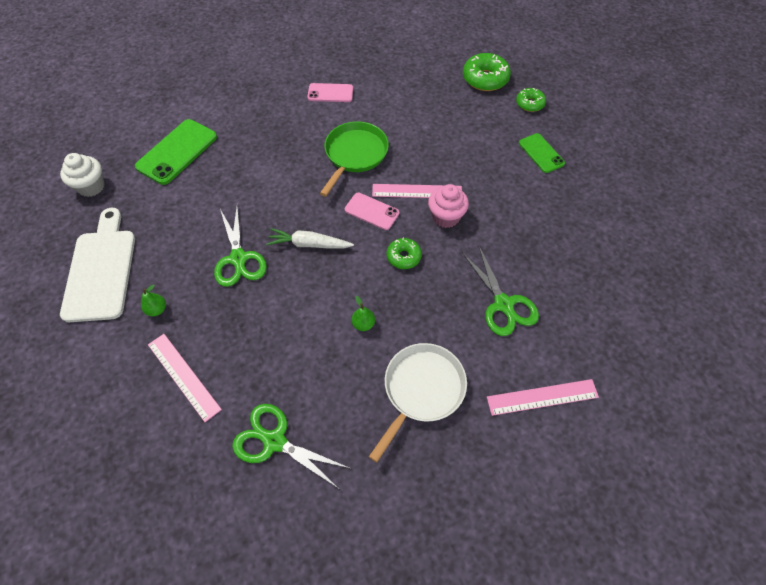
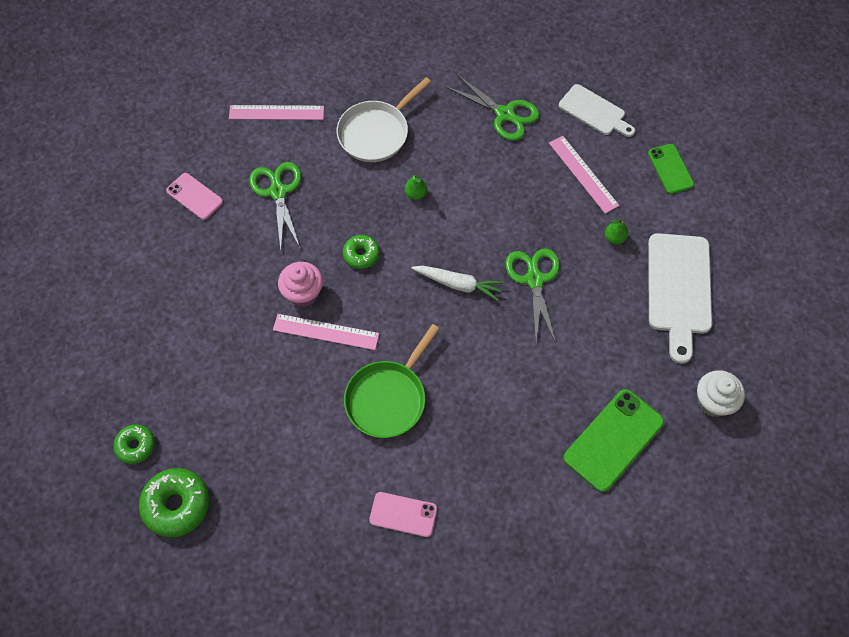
camera: 170 degrees left, 5 degrees up
pink phone [345,193,399,230] -> pink phone moved to [166,173,223,220]
green phone [519,133,565,173] -> green phone moved to [648,144,694,194]
none -> white cutting board [559,84,635,137]

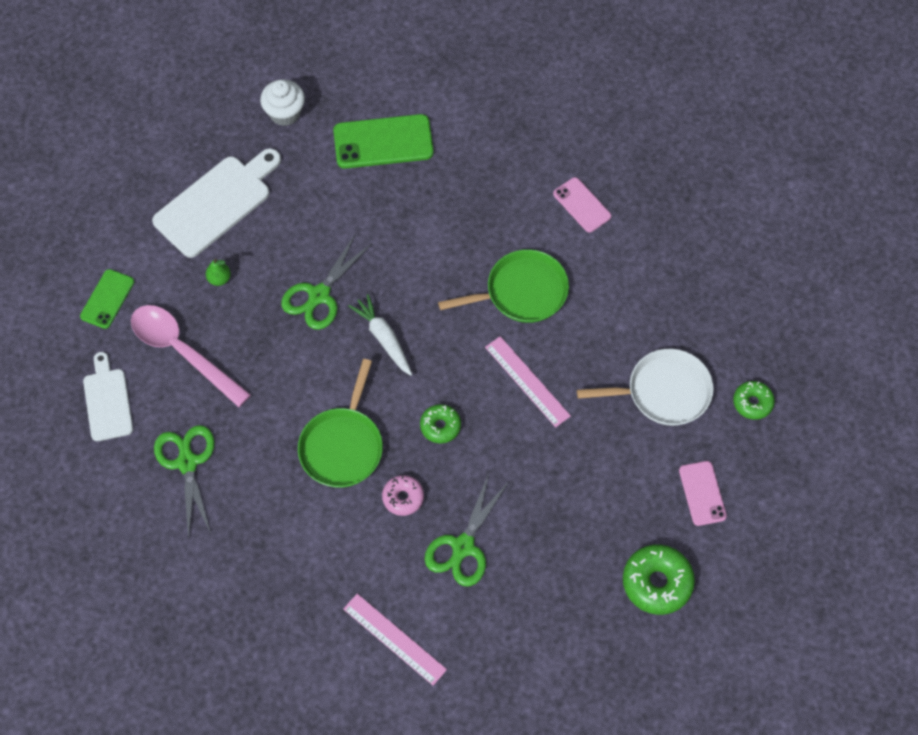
camera: 140 degrees left, 0 degrees up
green donut [139,468,209,537] -> green donut moved to [623,544,695,615]
pink phone [166,173,223,220] -> pink phone moved to [679,461,727,526]
pink cupcake [278,262,323,307] -> none
white pan [337,77,431,162] -> white pan moved to [577,349,714,426]
green pear [405,174,427,200] -> green pan [298,359,383,488]
pink ruler [549,136,619,214] -> pink spoon [131,305,251,407]
none -> pink donut [382,475,424,516]

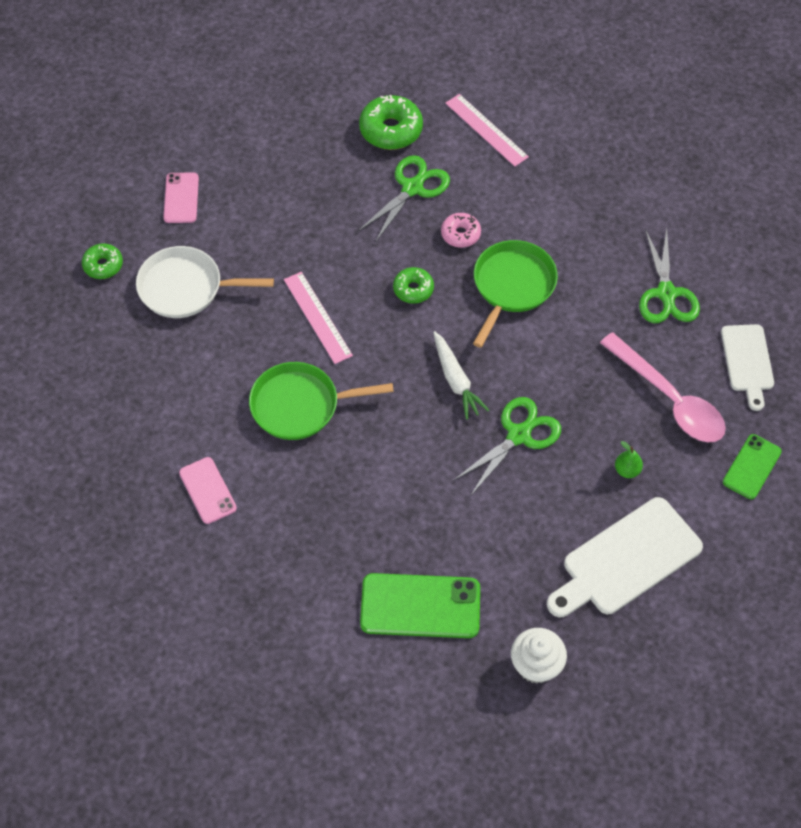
camera: 170 degrees left, 5 degrees down
green donut [623,544,695,615] -> green donut moved to [359,95,423,150]

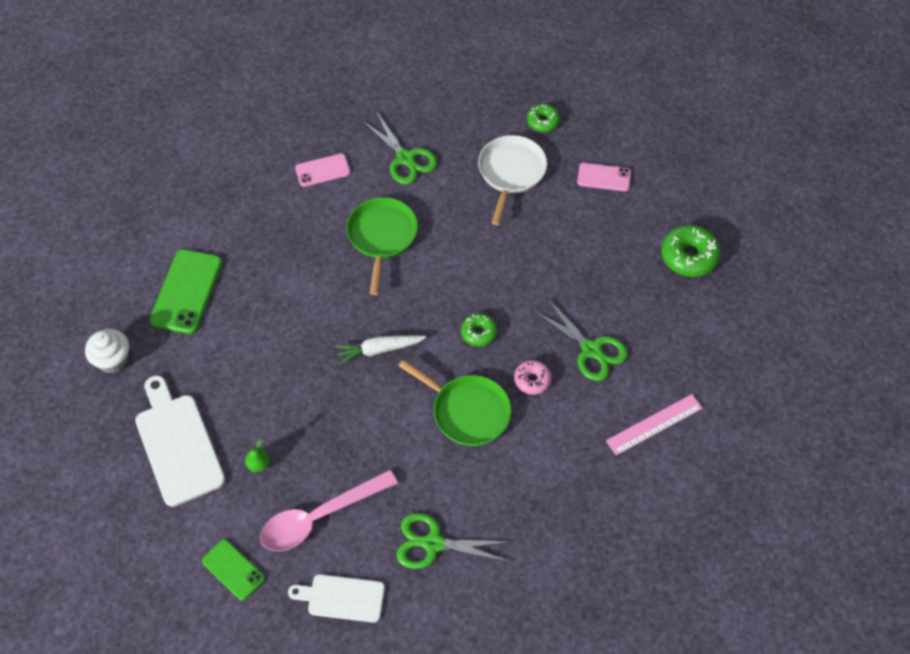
camera: 100 degrees right, 0 degrees up
pink ruler [284,272,353,364] -> none
green donut [359,95,423,150] -> green donut moved to [661,225,720,277]
green scissors [453,397,561,495] -> green scissors moved to [363,111,437,185]

